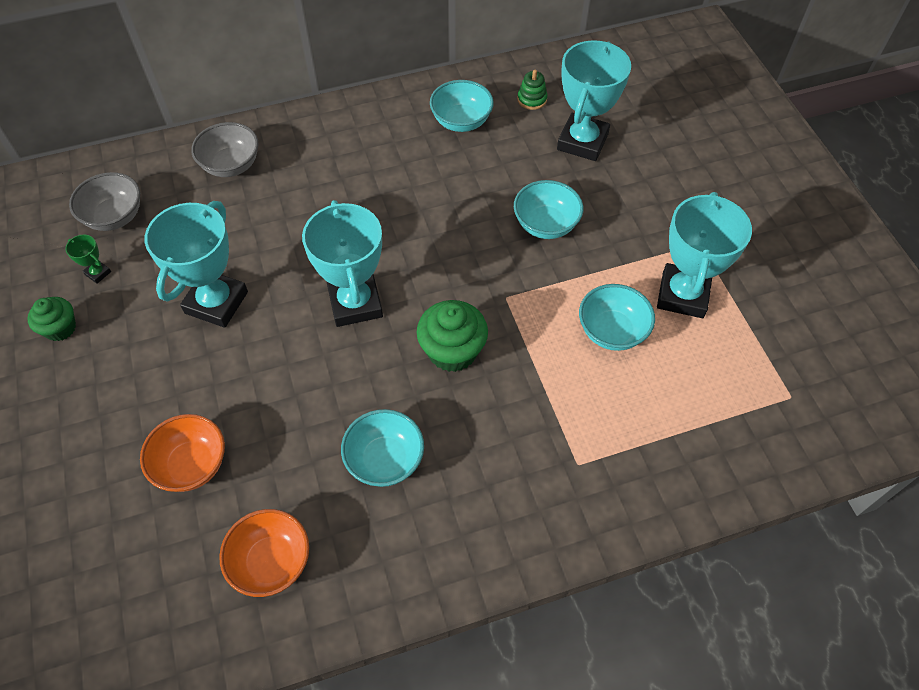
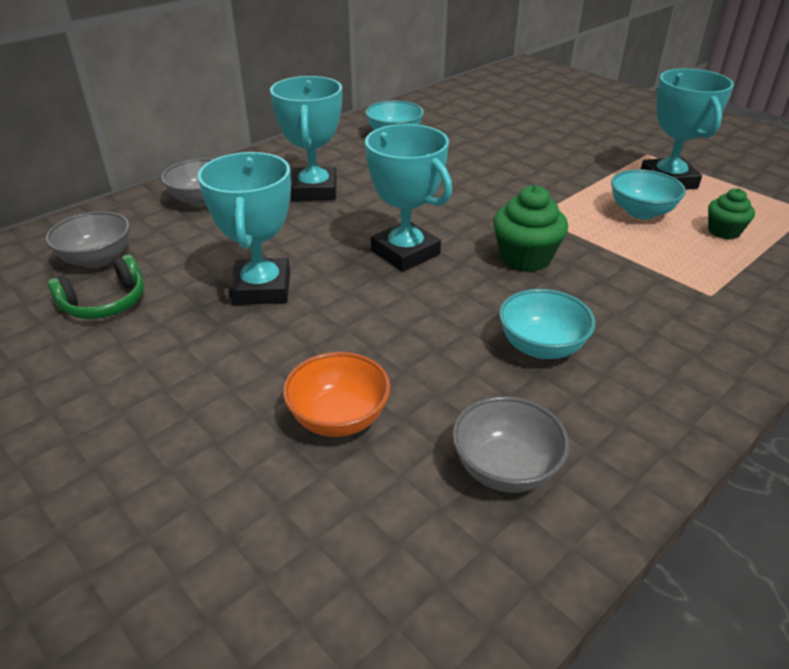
camera: 25 degrees left, 20 degrees down
green cupcake [27,297,76,341] -> green cupcake moved to [708,188,755,239]
green trophy [65,234,111,284] -> green headphones [47,254,144,319]
orange bowl [219,509,309,597] -> grey bowl [452,396,570,493]
turquoise bowl [514,180,583,239] -> none
green stacking toy [517,70,548,110] -> none
turquoise trophy [557,40,631,161] -> turquoise trophy moved to [270,76,342,201]

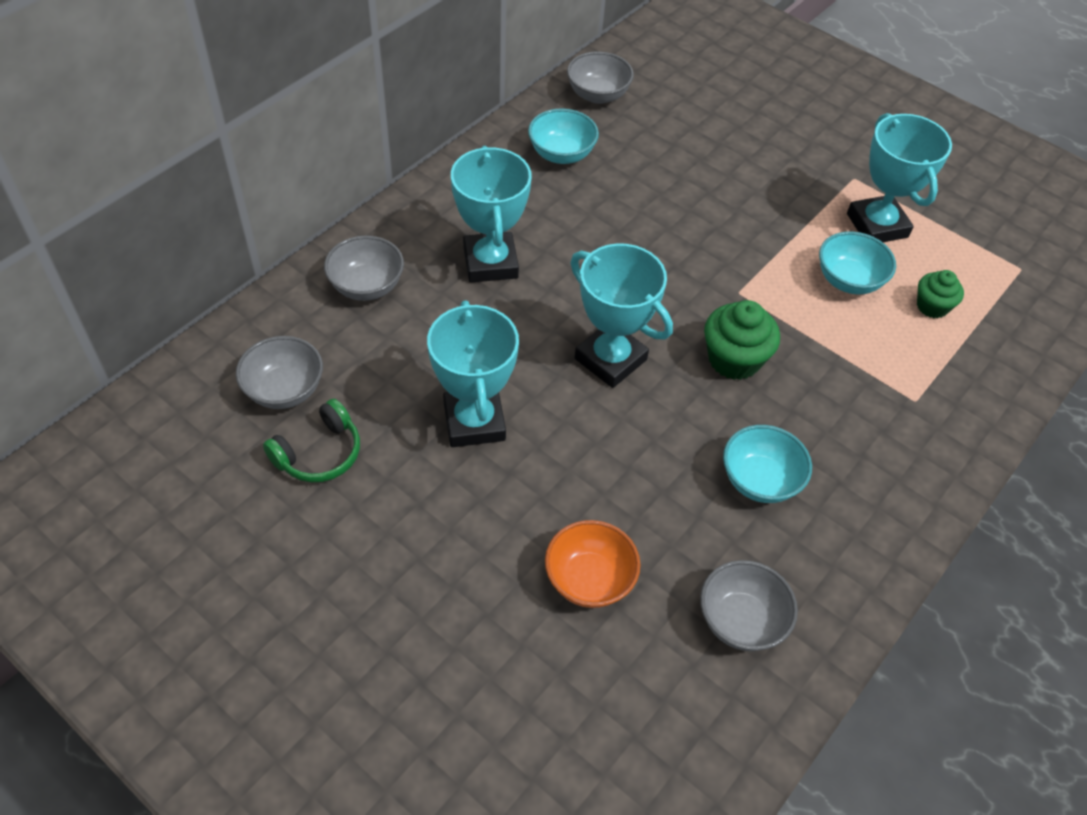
camera: 10 degrees left, 15 degrees up
none -> grey bowl [567,51,634,104]

